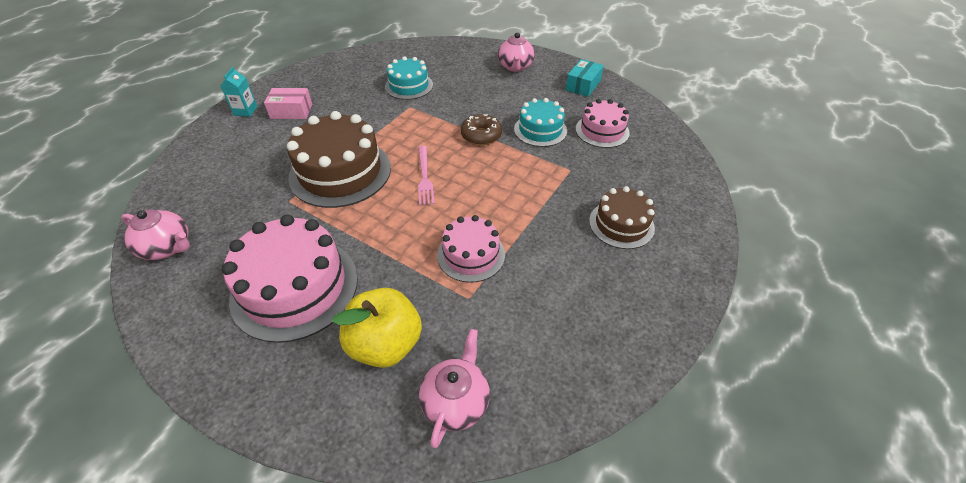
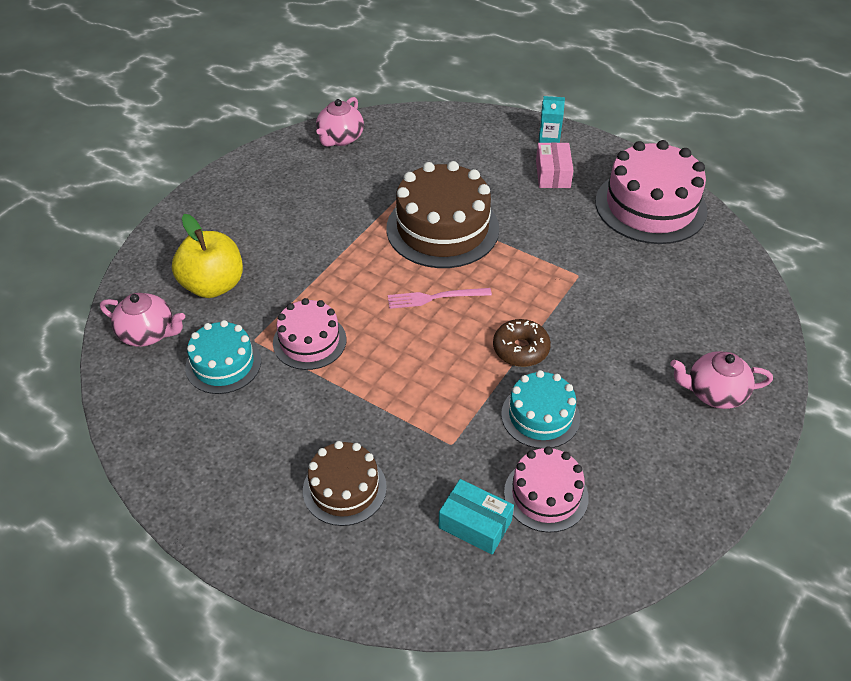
camera: 90 degrees right, 0 degrees up
pink cake [222,215,358,343] -> pink cake moved to [595,140,707,244]
turquoise cake [385,56,433,100] -> turquoise cake moved to [185,320,261,394]
turquoise box [566,59,604,97] -> turquoise box moved to [439,479,514,555]

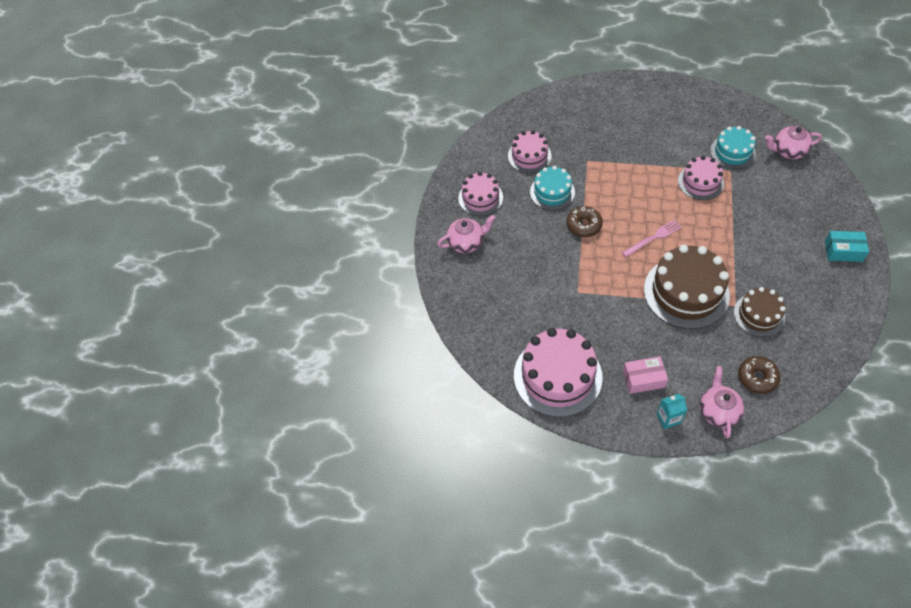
camera: 160 degrees right, 10 degrees up
yellow apple [172,214,243,298] -> none
brown cake [303,441,387,526] -> brown cake moved to [734,287,786,337]
pink teapot [316,97,364,147] -> pink teapot moved to [700,366,744,438]
turquoise box [439,479,514,555] -> turquoise box moved to [825,231,869,262]
pink box [536,142,573,188] -> pink box turned 75 degrees counterclockwise [623,356,668,394]
none -> pink cake [458,172,503,216]
none -> brown donut [738,356,780,394]

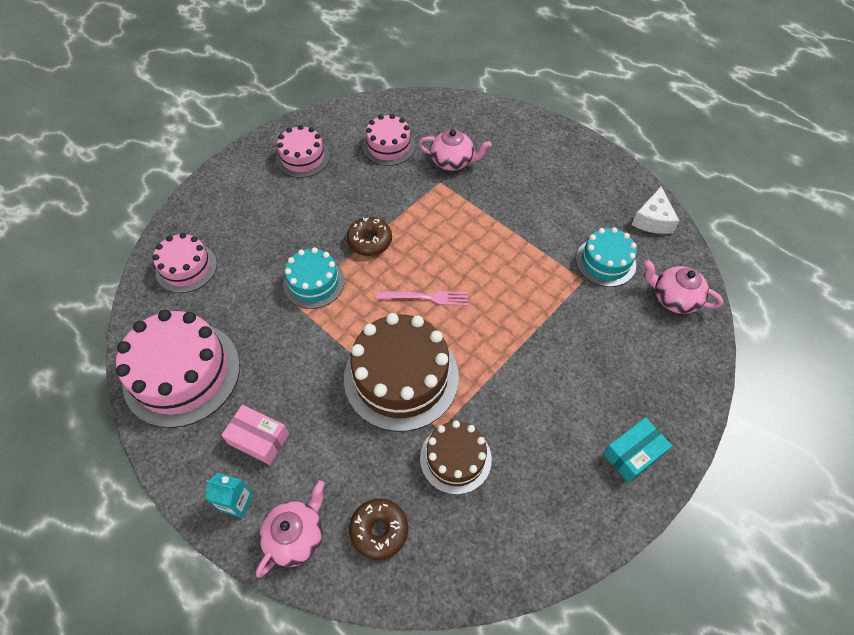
camera: 30 degrees right, 0 degrees up
pink teapot [437,215,496,253] -> pink teapot moved to [418,129,492,171]
turquoise cake [530,166,575,210] -> turquoise cake moved to [283,247,345,309]
pink cake [678,156,724,200] -> pink cake moved to [152,233,217,293]
turquoise box [825,231,869,262] -> turquoise box turned 75 degrees counterclockwise [603,417,672,483]
none -> white cheese [632,186,679,234]

